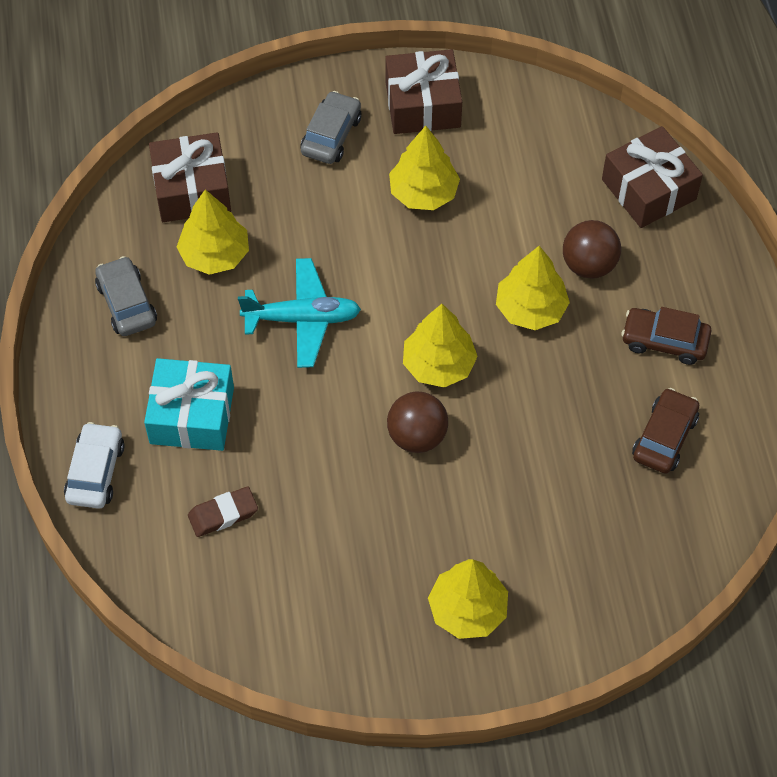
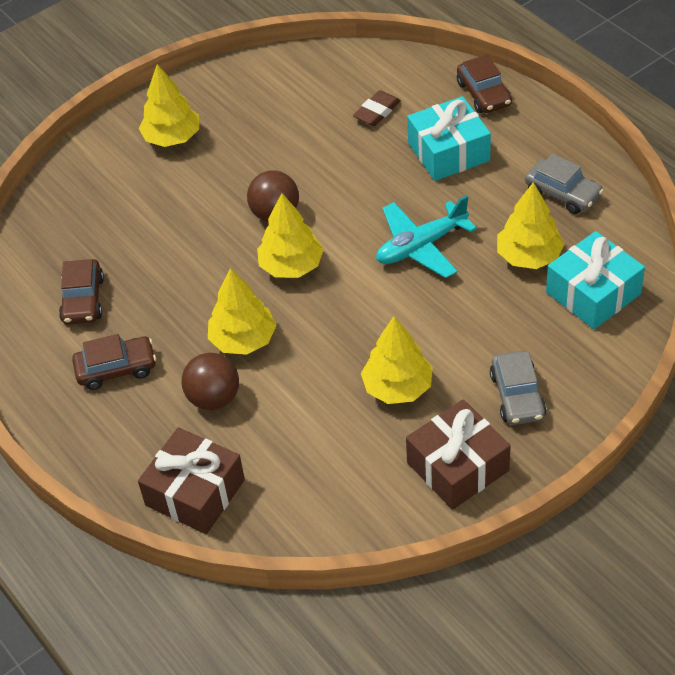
camera: 155 degrees right, 10 degrees down
white car [64,422,125,509] -> brown car [457,55,512,113]
brown gift [149,132,231,222] -> turquoise gift [546,231,645,329]

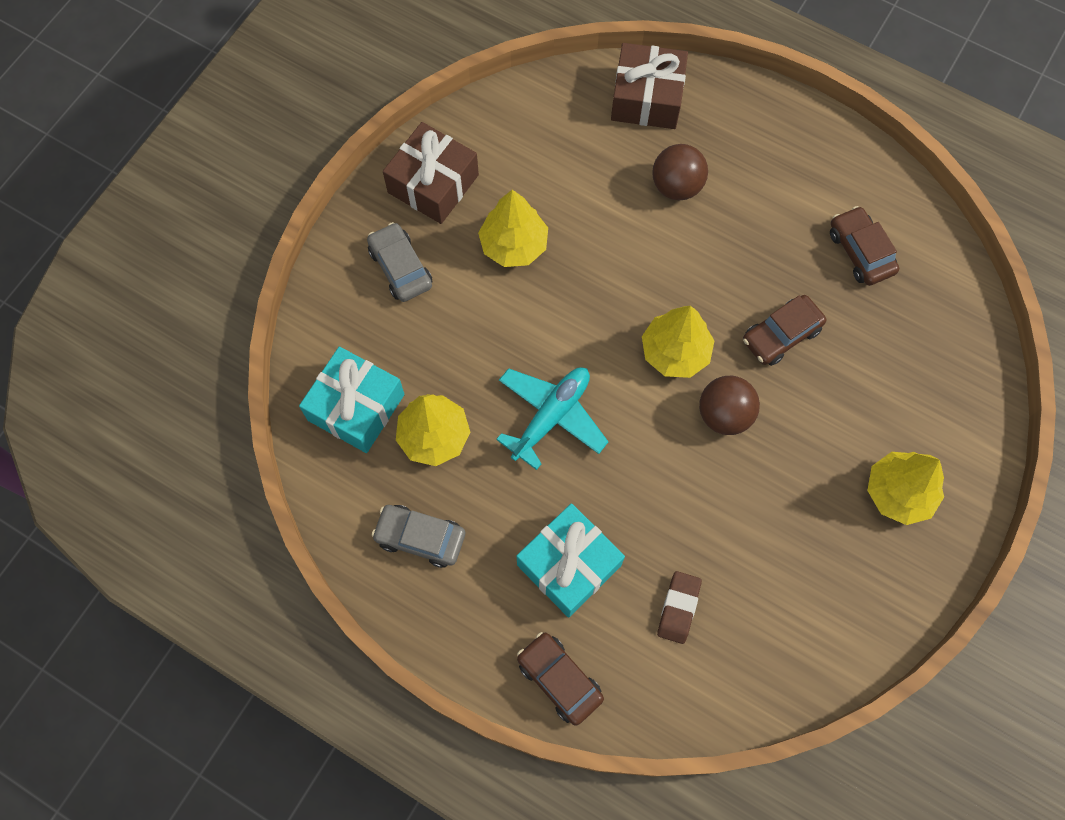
camera: 155 degrees right, 20 degrees up
brown car [72,334,156,390] -> brown car moved to [743,295,826,366]
yellow tree [208,268,277,355] -> none

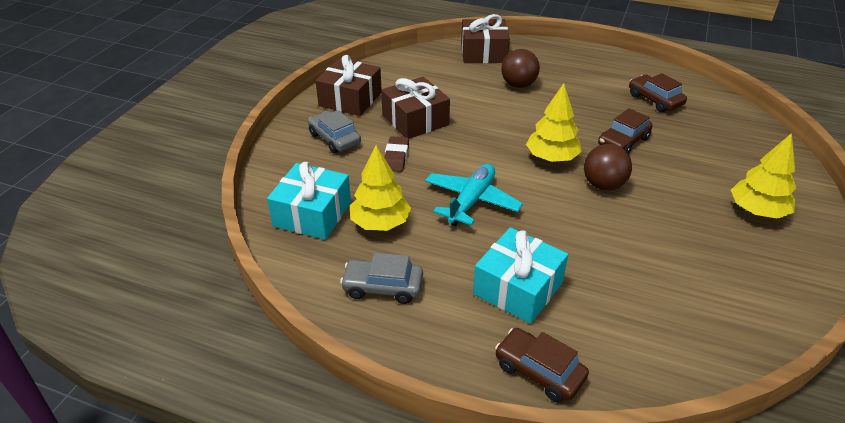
camera: 10 degrees left, 30 degrees down
yellow tree [478,190,548,267] -> brown gift [381,77,450,139]
brown eraser [657,571,702,644] -> brown eraser moved to [384,136,409,172]

